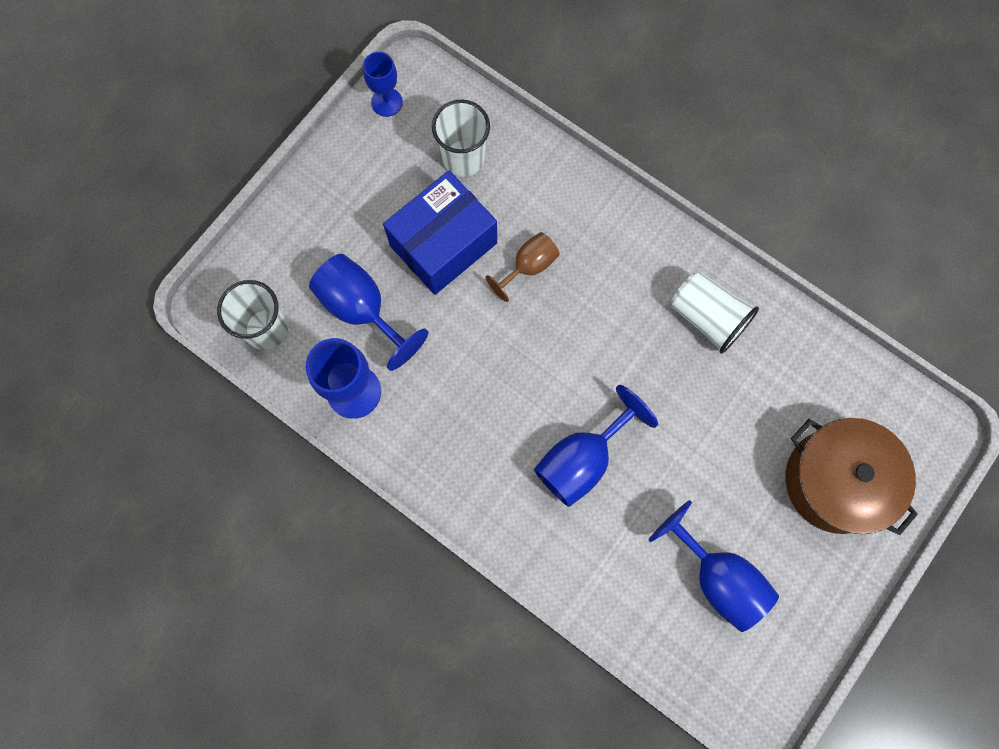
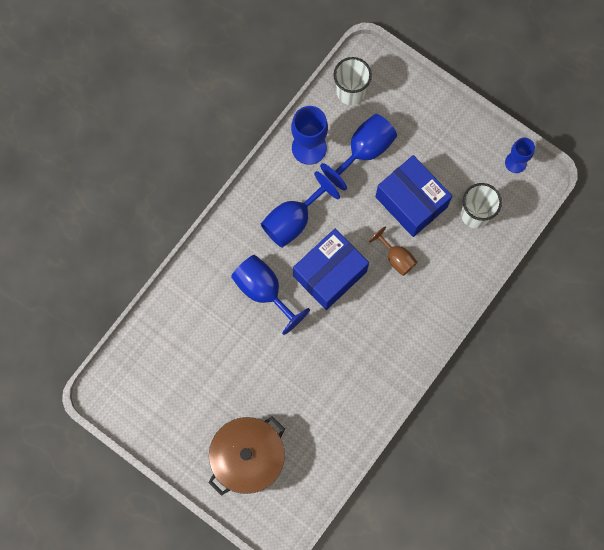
camera: 90 degrees right, 0 degrees up
blue goblet [648,500,779,632] -> blue goblet moved to [261,171,340,248]
white cup [671,271,759,354] -> none
none -> blue box [293,229,369,310]

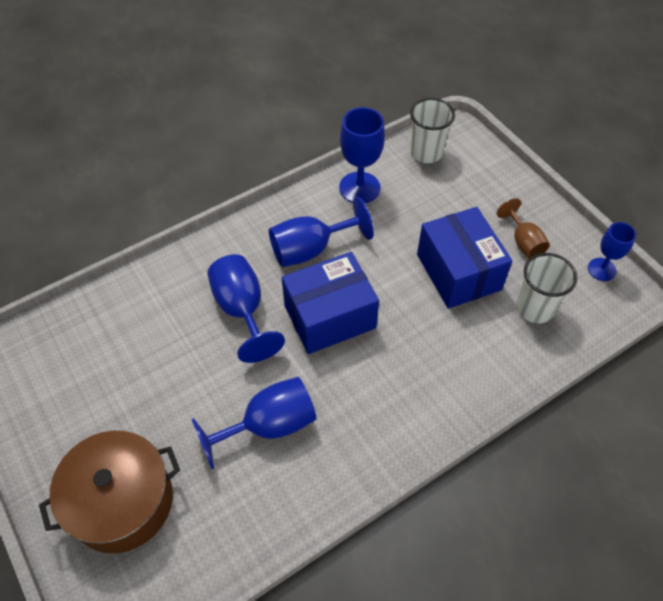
camera: 20 degrees right, 20 degrees down
blue goblet [320,114,397,191] -> blue goblet moved to [192,377,316,469]
brown goblet [369,227,417,276] -> brown goblet moved to [497,198,550,259]

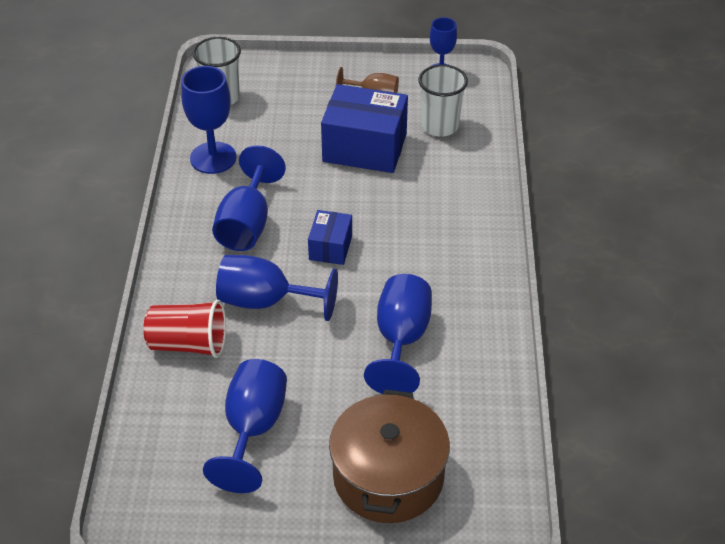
camera: 55 degrees left, 10 degrees down
blue box [282,252,379,354] -> blue box [308,210,352,265], size x0.54
none -> red cup [143,300,226,358]
none -> blue goblet [203,359,287,493]

